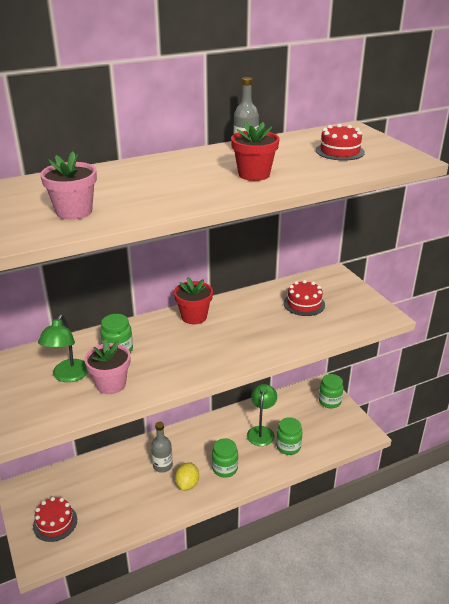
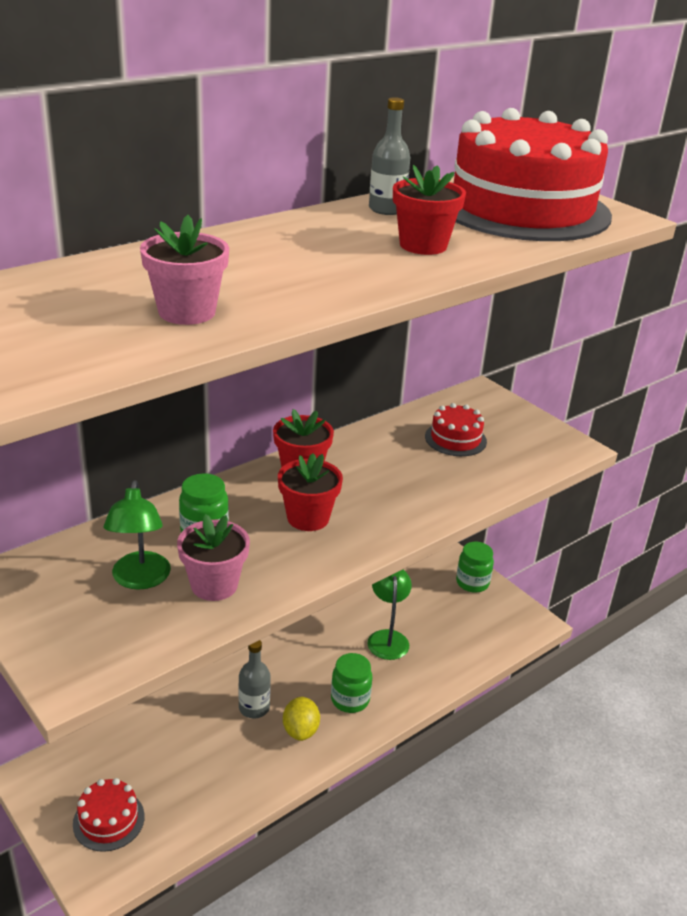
camera: 15 degrees left, 0 degrees up
green jar [276,417,302,455] -> none
red cake [316,124,365,161] -> red cake [454,108,612,241], size x2.45
none -> red flower pot [278,453,343,531]

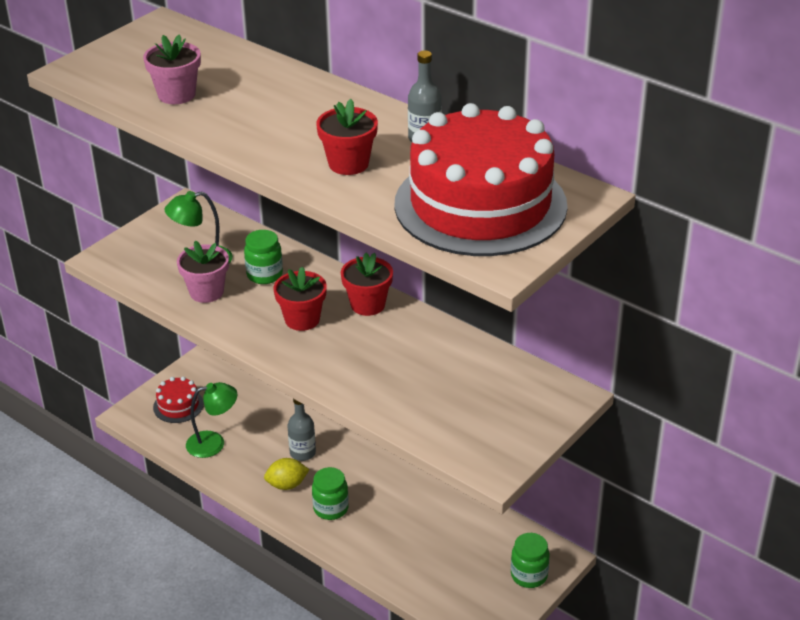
camera: 80 degrees right, 5 degrees up
green lamp [367,569,412,660] -> green lamp moved to [186,382,237,458]
red cake [425,403,487,456] -> none

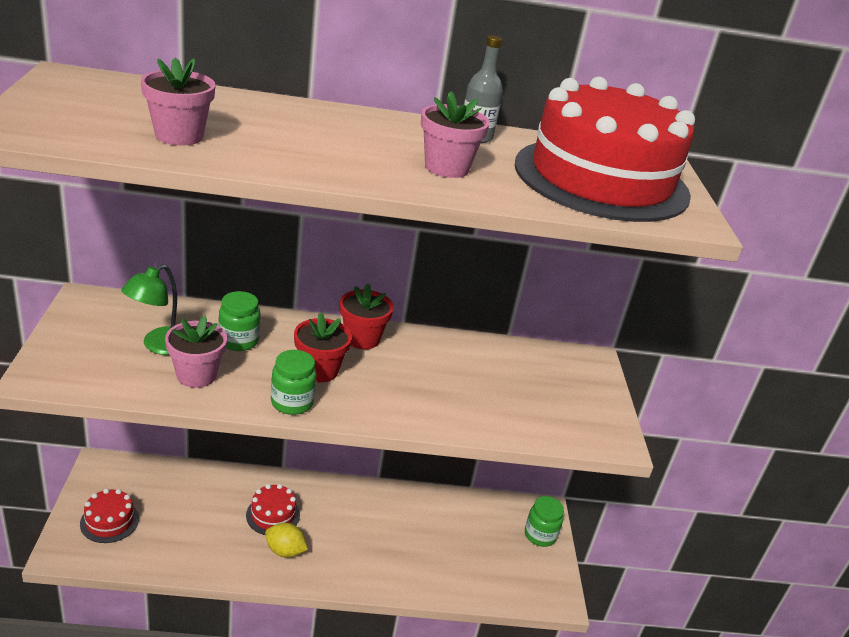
camera: 45 degrees left, 5 degrees down
green lamp [186,382,237,458] -> none
yellow lemon [264,458,309,490] -> yellow lemon turned 75 degrees clockwise [265,523,308,558]
grey bottle [288,399,316,461] -> red cake [246,484,300,535]
green jar [312,467,349,520] -> green jar moved to [271,350,317,415]
red flower pot [316,99,378,175] -> pink flower pot [421,91,490,178]

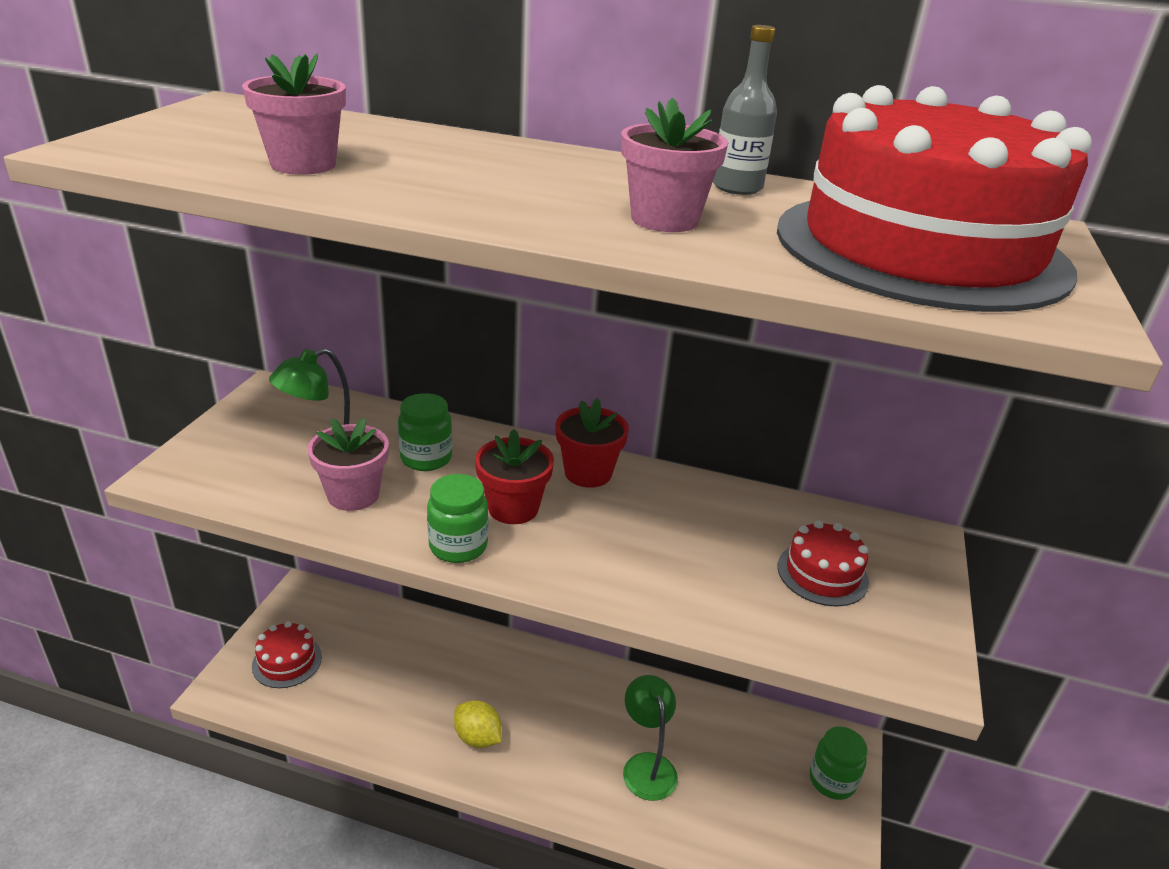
camera: 20 degrees right, 0 degrees up
red cake [246,484,300,535] -> red cake moved to [778,521,869,607]
none -> green lamp [623,675,678,801]

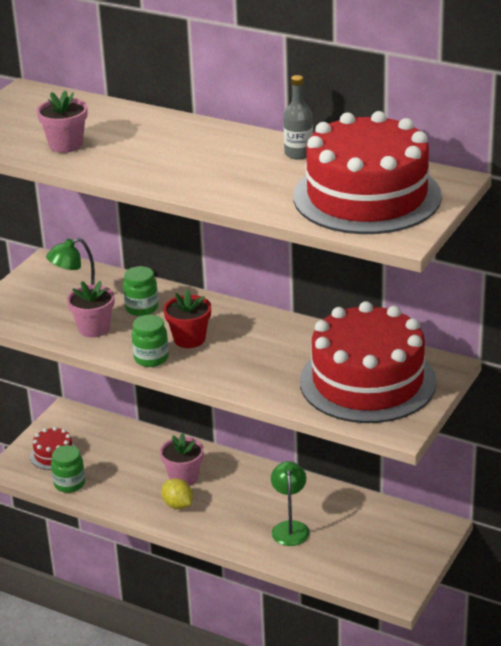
camera: 15 degrees right, 0 degrees up
red flower pot [555,398,629,488] -> none
pink flower pot [621,98,728,232] -> pink flower pot moved to [160,433,204,486]
red cake [778,521,869,607] -> red cake [300,301,437,423], size x2.45
green jar [810,726,868,800] -> green jar moved to [51,445,85,493]

